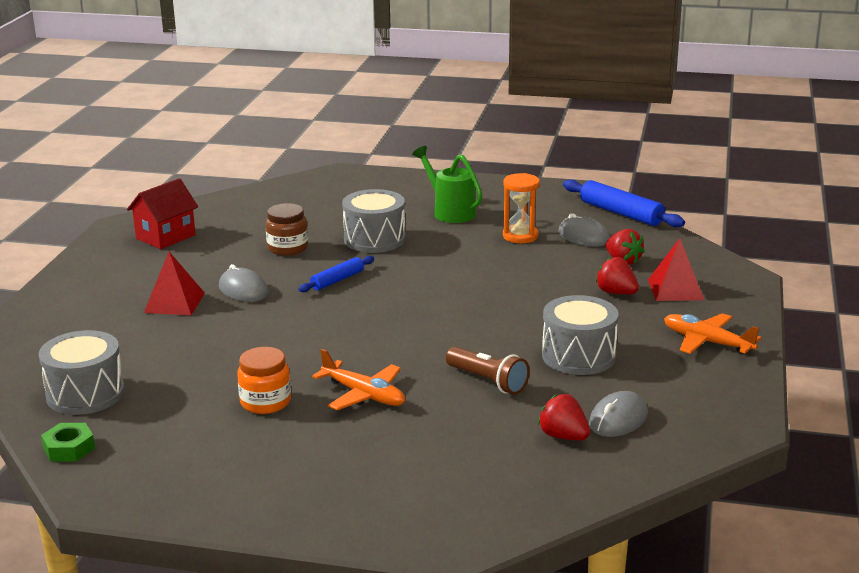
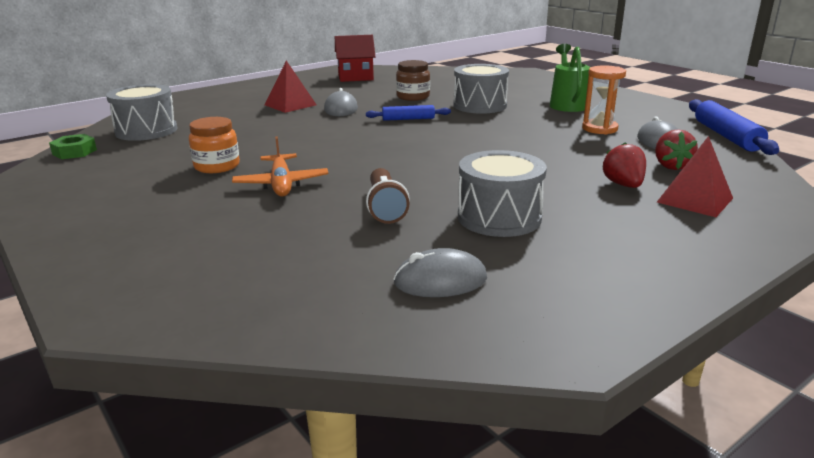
camera: 40 degrees right, 0 degrees up
red strawberry [538,394,590,440] -> none
orange plane [664,313,761,354] -> none

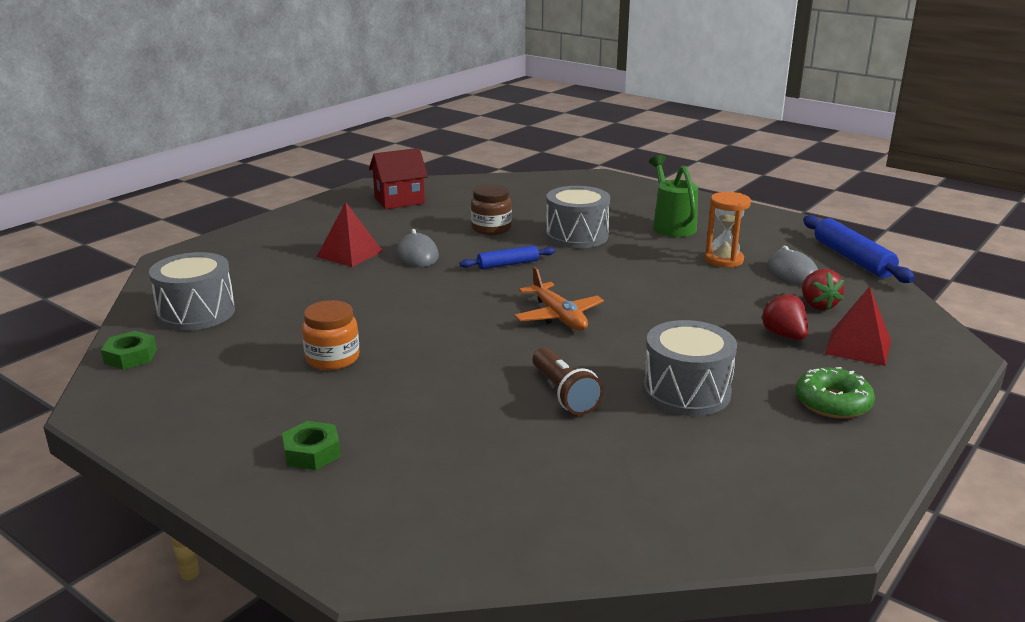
camera: 15 degrees left, 0 degrees up
orange plane [232,136,329,197] -> orange plane moved to [514,267,604,331]
grey mouse [393,248,487,297] -> none
none -> green nut [282,421,341,470]
none -> green donut [796,367,875,419]

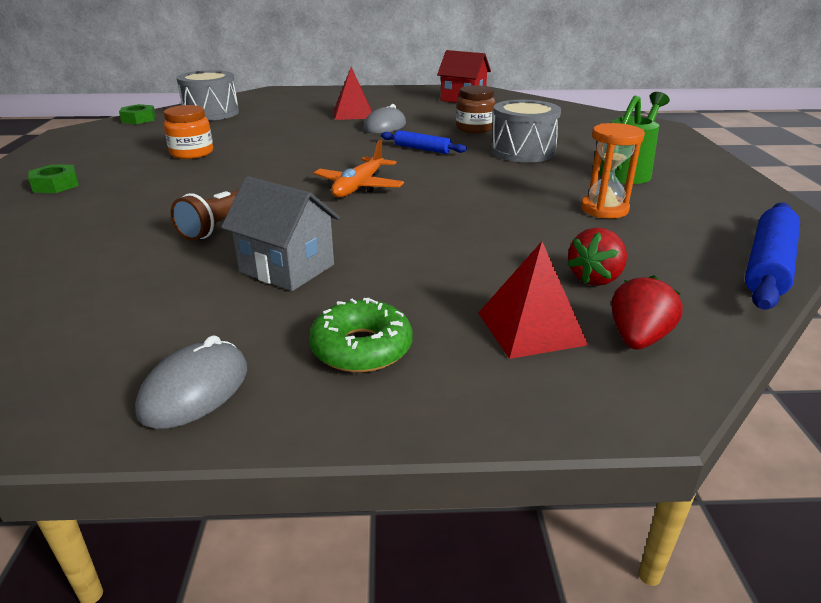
camera: 50 degrees right, 5 degrees up
grey drum [643,320,737,416] -> grey house [221,176,340,291]
red strawberry [761,293,808,340] -> red strawberry moved to [612,275,683,349]
grey mouse [767,246,818,286] -> grey mouse moved to [135,335,247,429]

